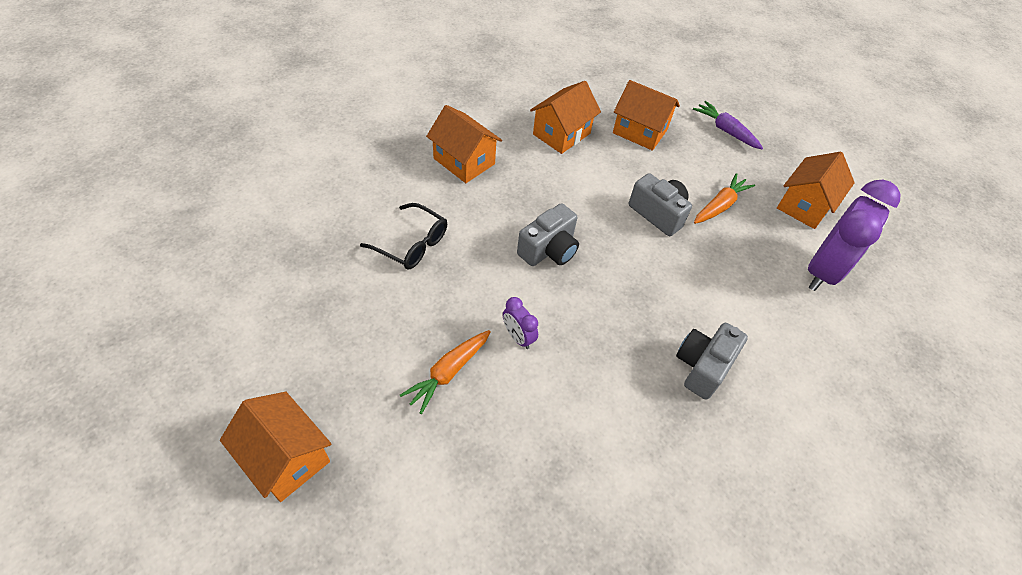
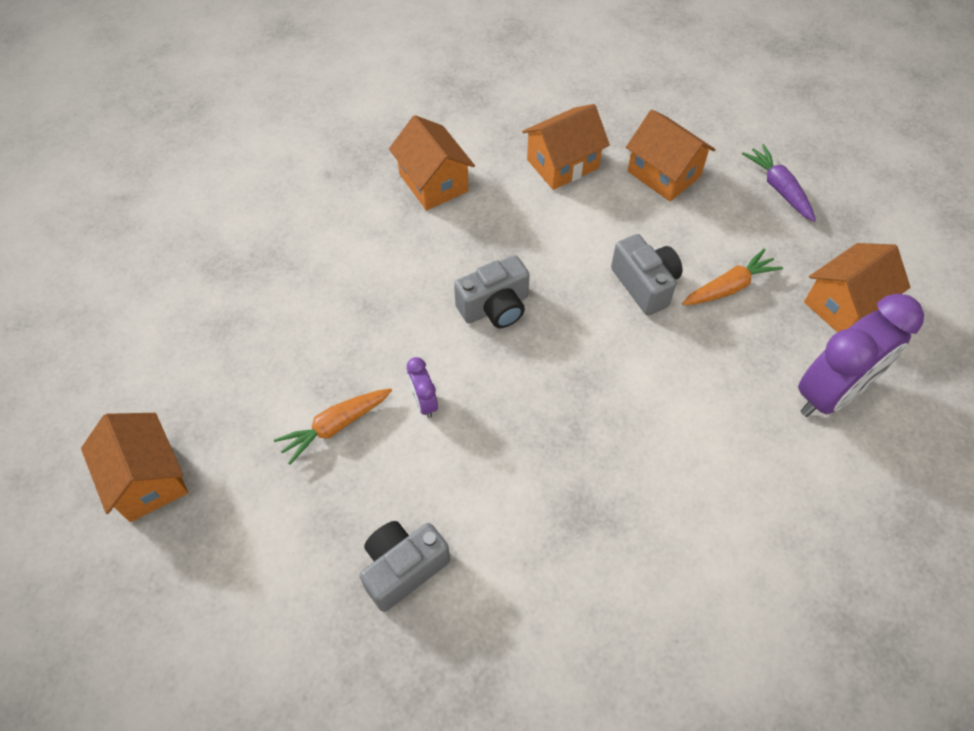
camera: 20 degrees right, 5 degrees up
black glasses [360,203,447,270] -> none
grey camera [676,323,748,400] -> grey camera moved to [360,521,450,612]

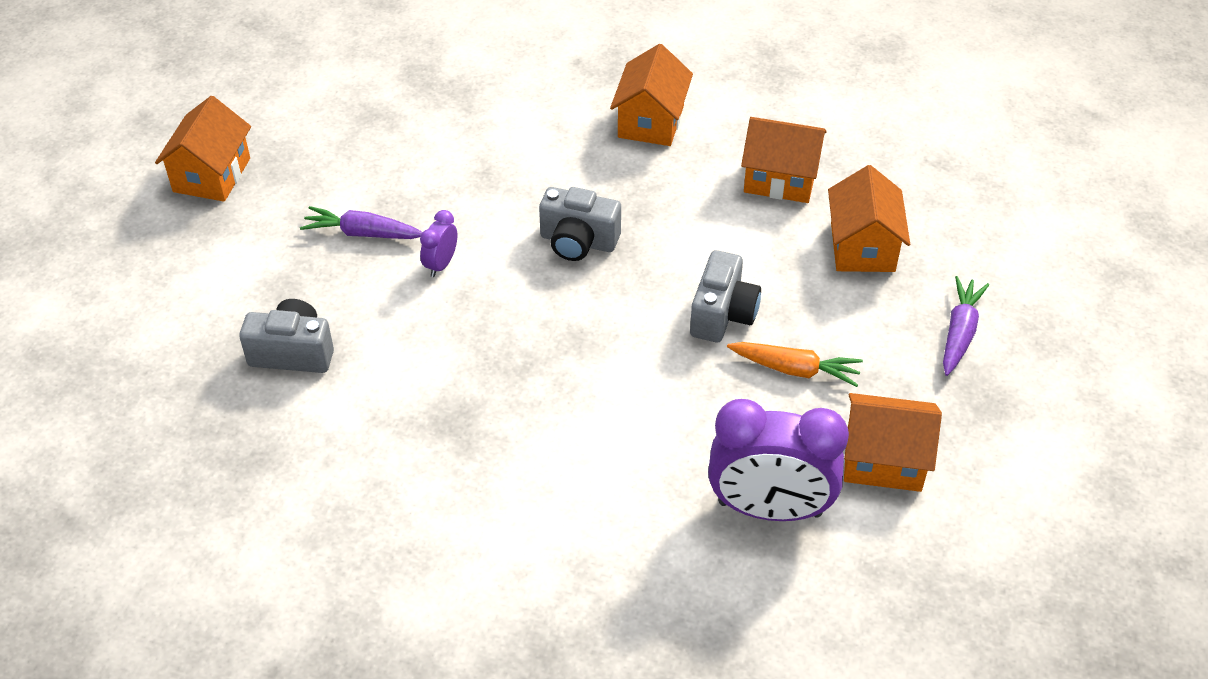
camera: 45 degrees right, 10 degrees down
orange carrot [274,388,392,465] -> purple carrot [300,206,422,239]

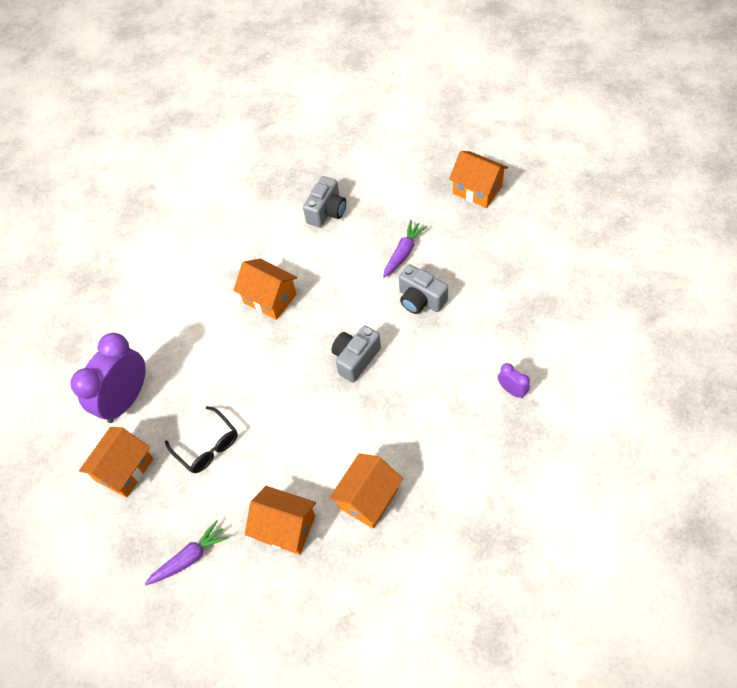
camera: 115 degrees right, 10 degrees up
purple clock [420,210,457,277] -> purple clock moved to [498,363,530,398]
orange house [610,44,693,146] -> orange house moved to [233,259,297,320]
grey camera [690,250,761,342] -> grey camera moved to [399,264,448,314]
orange carrot [727,342,863,387] -> black glasses [165,406,238,473]
purple carrot [943,276,989,376] -> purple carrot turned 75 degrees counterclockwise [145,520,229,585]

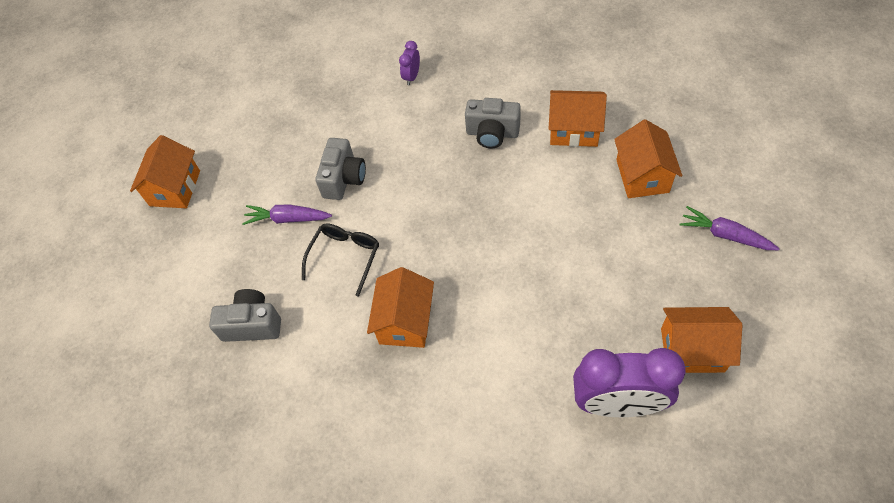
camera: 115 degrees left, 0 degrees up
black glasses [165,406,238,473] -> black glasses moved to [302,224,379,297]
grey camera [331,325,381,383] -> grey camera moved to [465,98,521,148]

